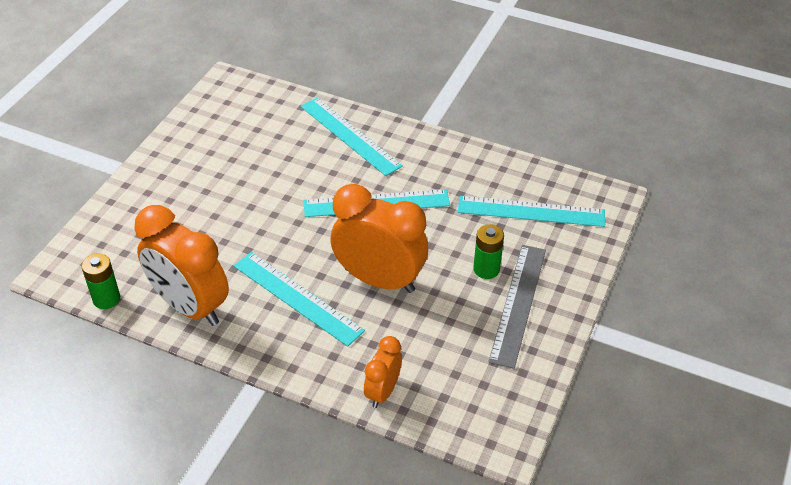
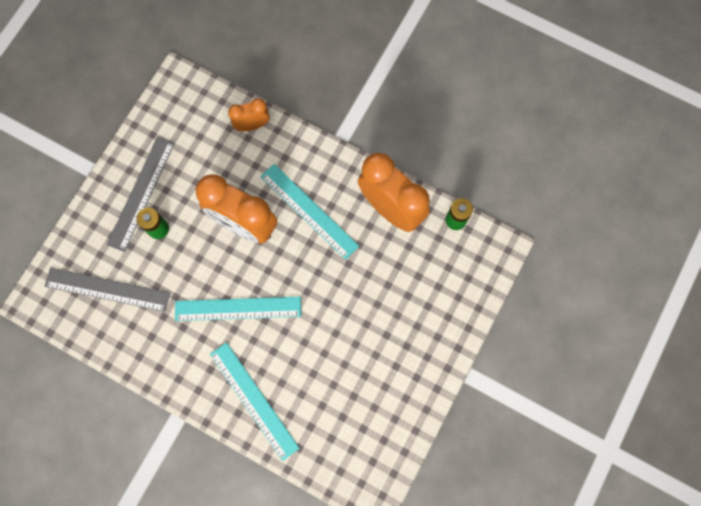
camera: 175 degrees left, 30 degrees up
orange clock [364,336,402,408] -> orange clock turned 135 degrees counterclockwise [228,98,270,131]
turquoise ruler [458,196,605,227] -> grey ruler [44,268,170,312]

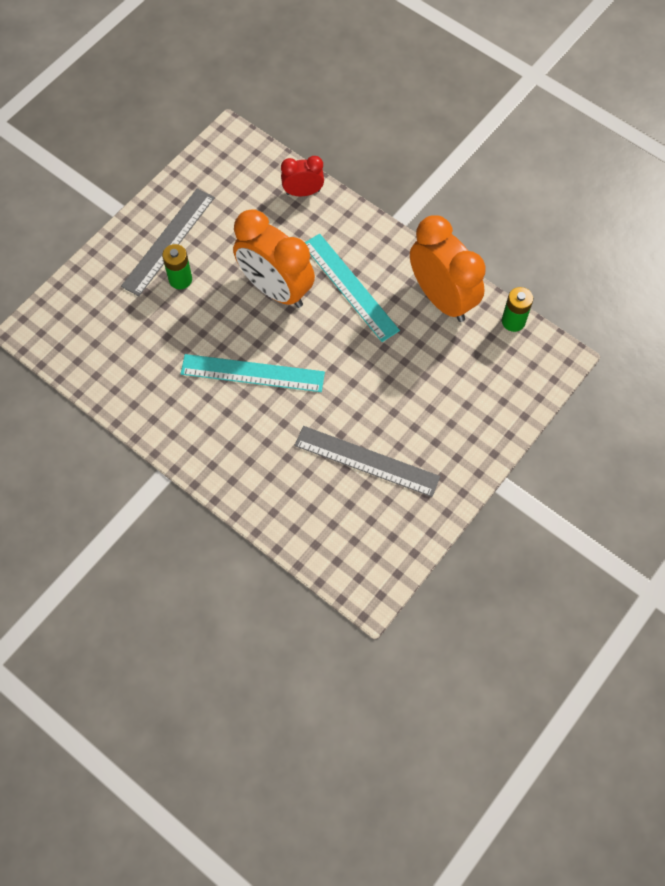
camera: 10 degrees right, 10 degrees down
grey ruler [44,268,170,312] -> grey ruler moved to [294,426,440,497]
turquoise ruler [210,342,300,461] -> none
orange clock [228,98,270,131] -> red clock [281,156,324,196]

